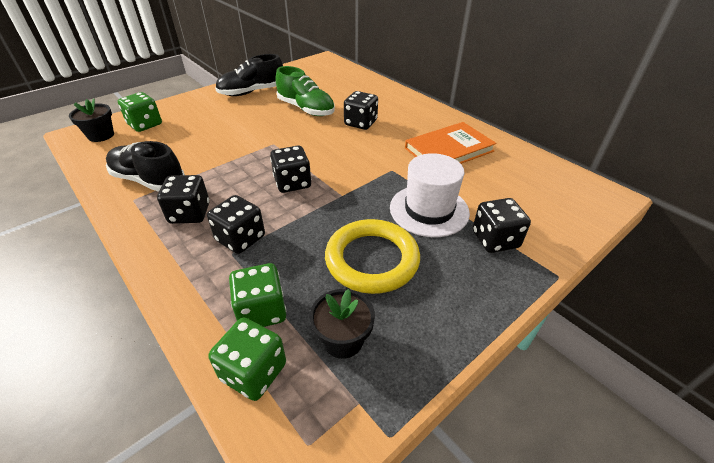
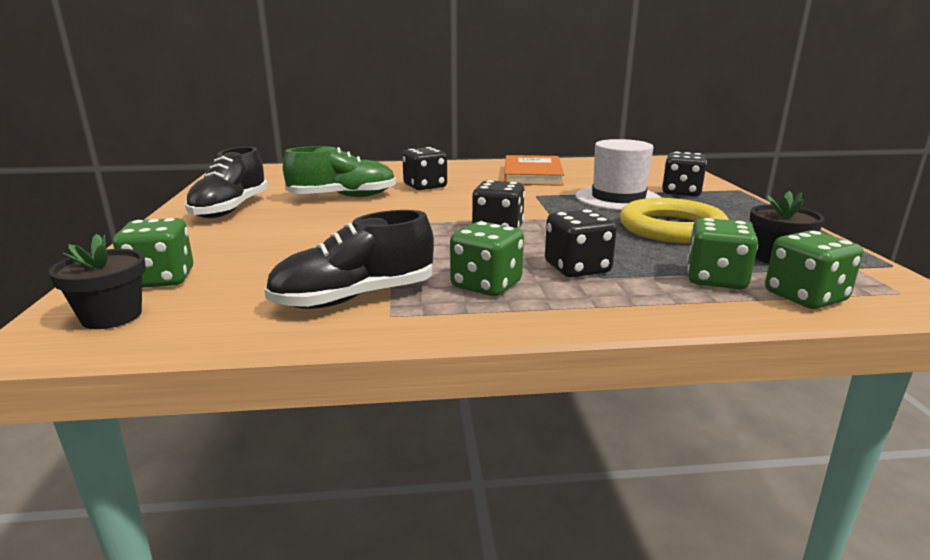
camera: 55 degrees left, 20 degrees down
black dice [157,175,209,224] -> green dice [450,221,524,296]

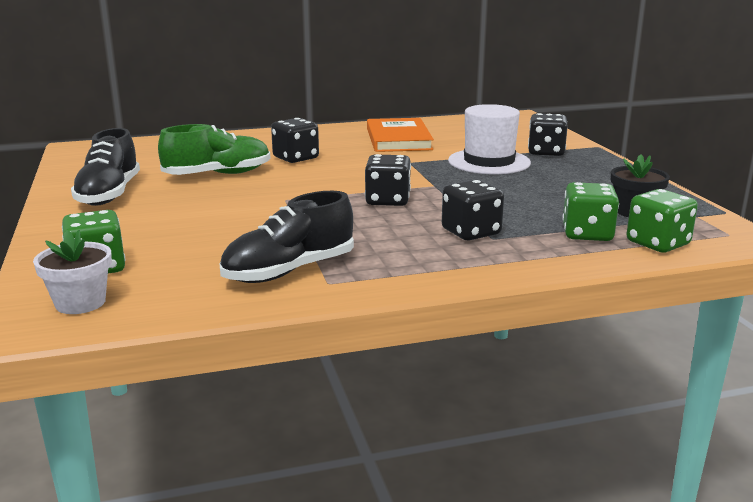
camera: 10 degrees left, 0 degrees up
black flower pot [49,234,146,329] -> white flower pot [33,230,112,314]
green dice [450,221,524,296] -> none
yellow ring [620,198,729,243] -> none

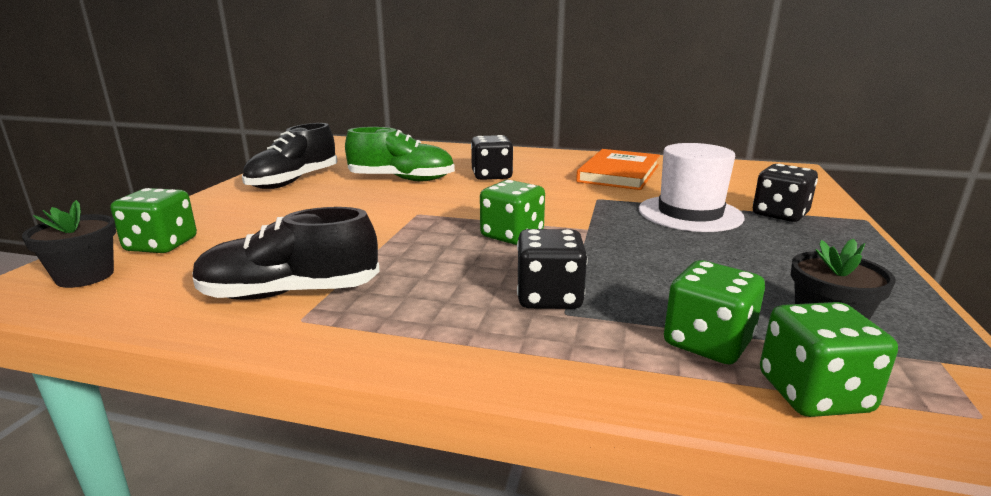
camera: 30 degrees right, 0 degrees up
white flower pot [33,230,112,314] -> black flower pot [22,200,116,288]
black dice [365,154,411,206] -> green dice [480,180,545,245]

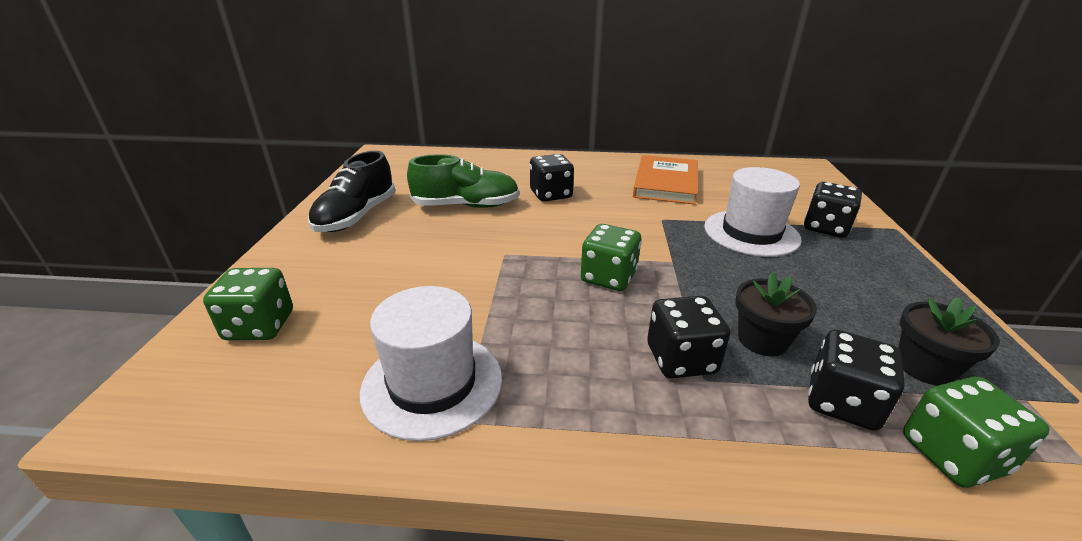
camera: 10 degrees left, 10 degrees up
black flower pot [22,200,116,288] -> black flower pot moved to [736,271,817,356]
black shoe [193,207,380,300] -> white hat [360,286,502,441]
green dice [664,260,765,364] -> black dice [808,330,905,431]

